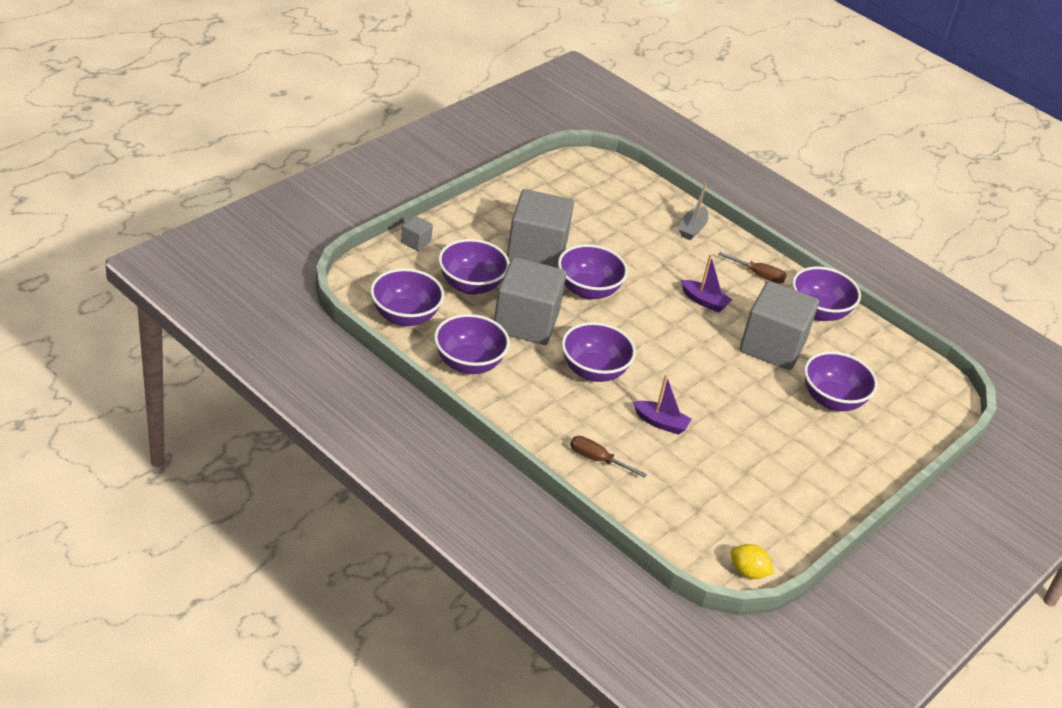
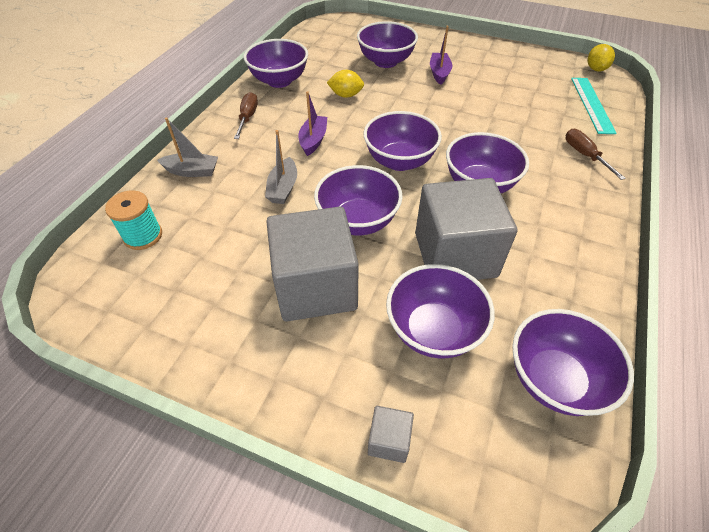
camera: 105 degrees left, 10 degrees up
purple bowl [434,314,510,374] -> purple bowl moved to [363,111,442,171]
brown screwdriver [570,436,647,478] -> brown screwdriver turned 150 degrees clockwise [566,129,626,180]
purple boat [633,375,692,435] -> purple boat moved to [430,26,453,85]
grey cube [740,281,819,370] -> yellow lemon [327,70,364,98]
none -> turquoise spool [105,190,162,250]
none -> grey boat [265,130,297,204]
none -> turquoise ruler [571,78,617,134]

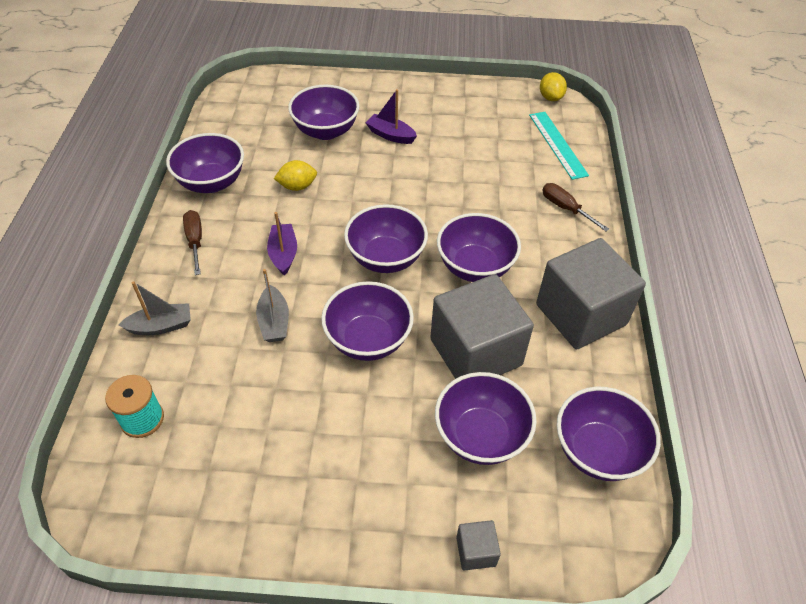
camera: 20 degrees left, 0 degrees up
grey cube [266,207,359,322] -> grey cube moved to [536,238,646,349]
purple boat [430,26,453,85] -> purple boat turned 45 degrees counterclockwise [365,89,417,144]

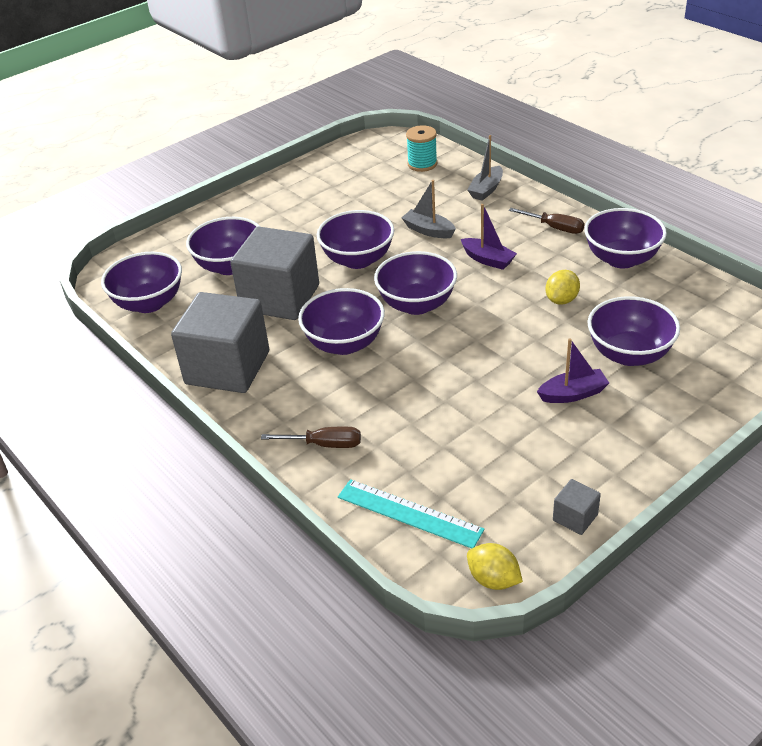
camera: 140 degrees right, 10 degrees down
grey cube [456,520,501,571] -> grey cube moved to [553,479,601,535]

